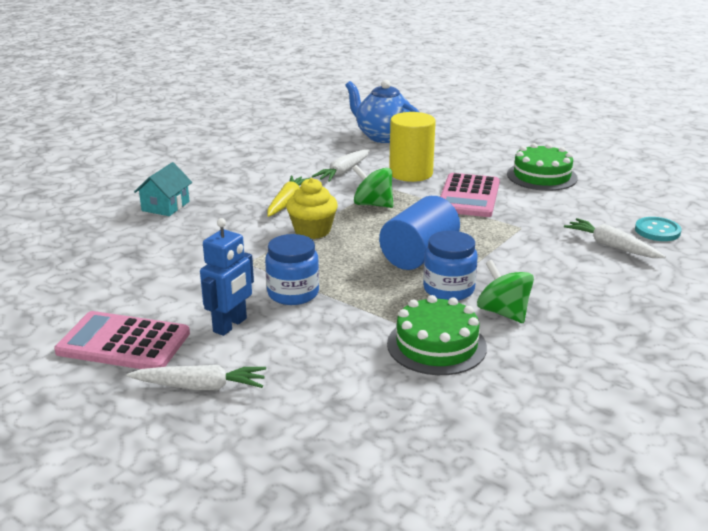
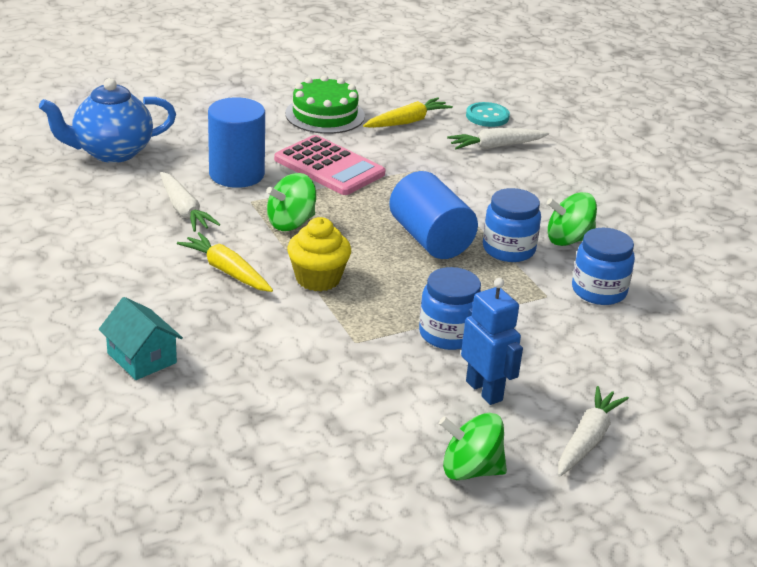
camera: 65 degrees left, 5 degrees up
pink calculator [54,311,190,369] -> green spinning top [439,413,507,480]
green cake [387,295,487,375] -> blue jar [572,228,635,305]
yellow cylinder [389,112,436,182] -> blue cylinder [208,97,265,188]
none -> yellow carrot [363,97,453,128]

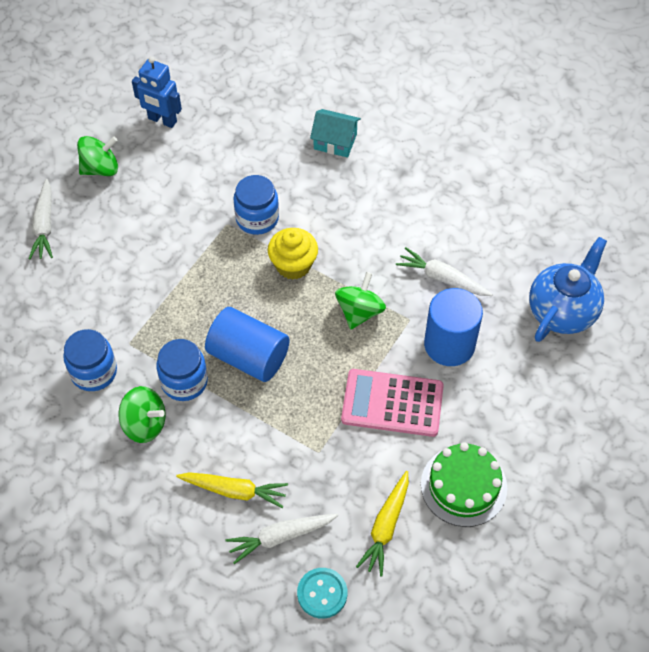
camera: 150 degrees right, 25 degrees up
yellow carrot [177,232,273,292] -> yellow carrot moved to [176,472,288,508]
blue jar [419,267,481,350] -> blue jar moved to [233,175,279,235]
white carrot [447,128,549,149] -> white carrot turned 150 degrees counterclockwise [225,514,338,564]
blue robot [461,278,523,405] -> blue robot moved to [132,56,182,128]
green spinning top [547,192,597,246] -> green spinning top turned 60 degrees clockwise [119,386,165,443]

